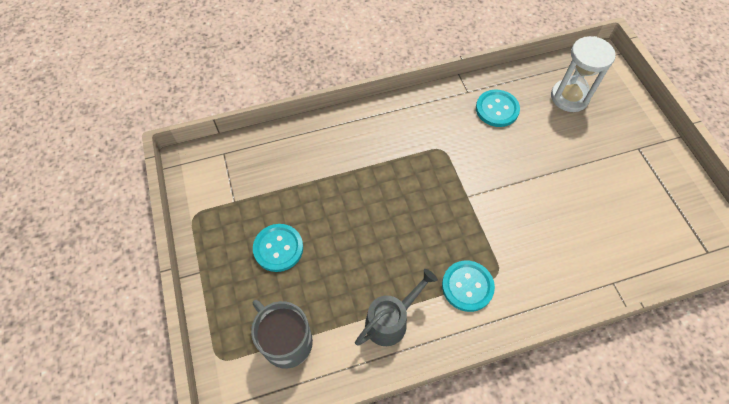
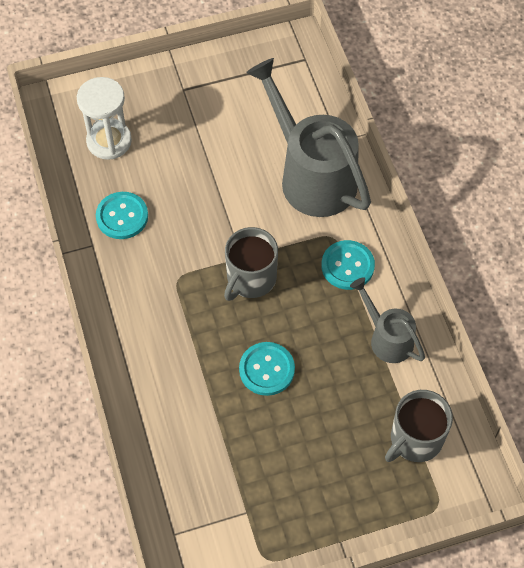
camera: 90 degrees left, 0 degrees up
turquoise button [253,224,303,272] -> turquoise button moved to [239,342,295,396]
none -> grey mug [224,227,278,301]
none -> grey watering can [246,58,371,217]

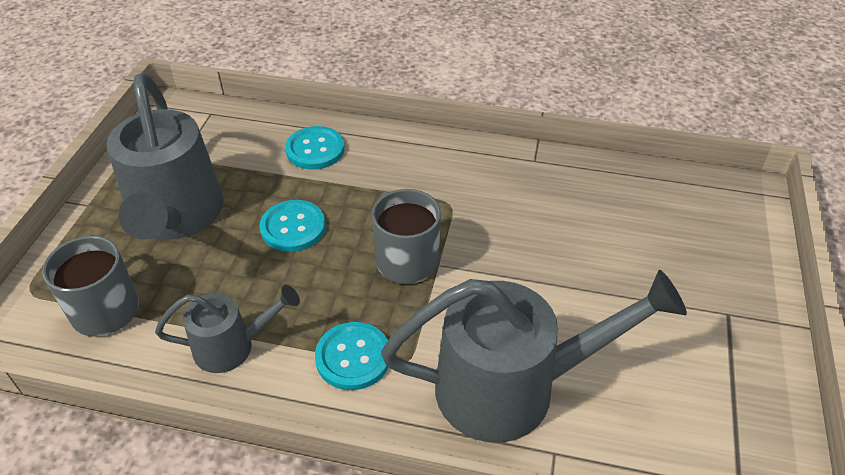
camera: 120 degrees right, 15 degrees down
white hourglass [77,77,132,160] -> none
turquoise button [96,192,148,239] -> turquoise button moved to [285,126,345,169]
none -> grey watering can [106,73,224,240]

